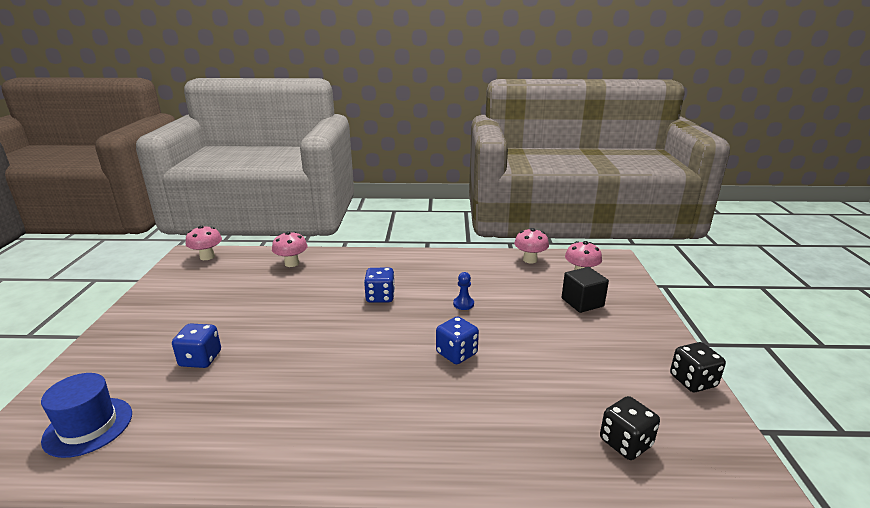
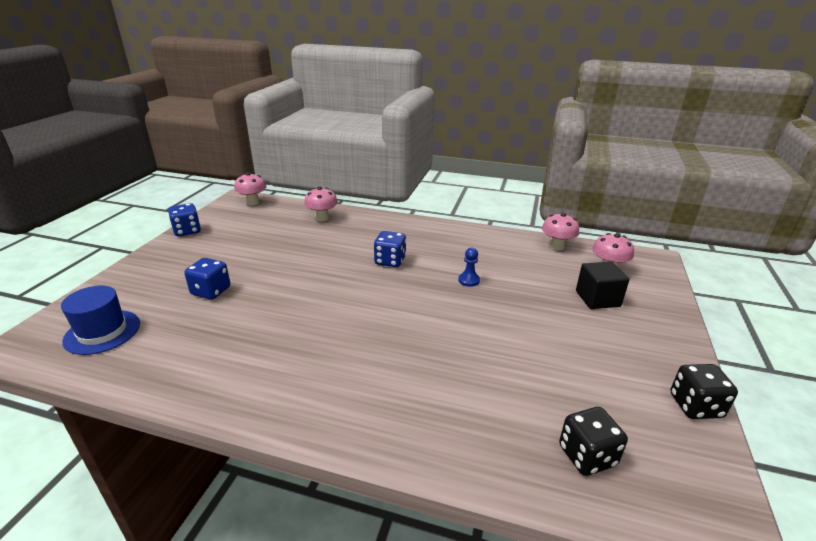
camera: 15 degrees right, 5 degrees up
blue dice [436,316,479,364] -> blue dice moved to [168,203,201,236]

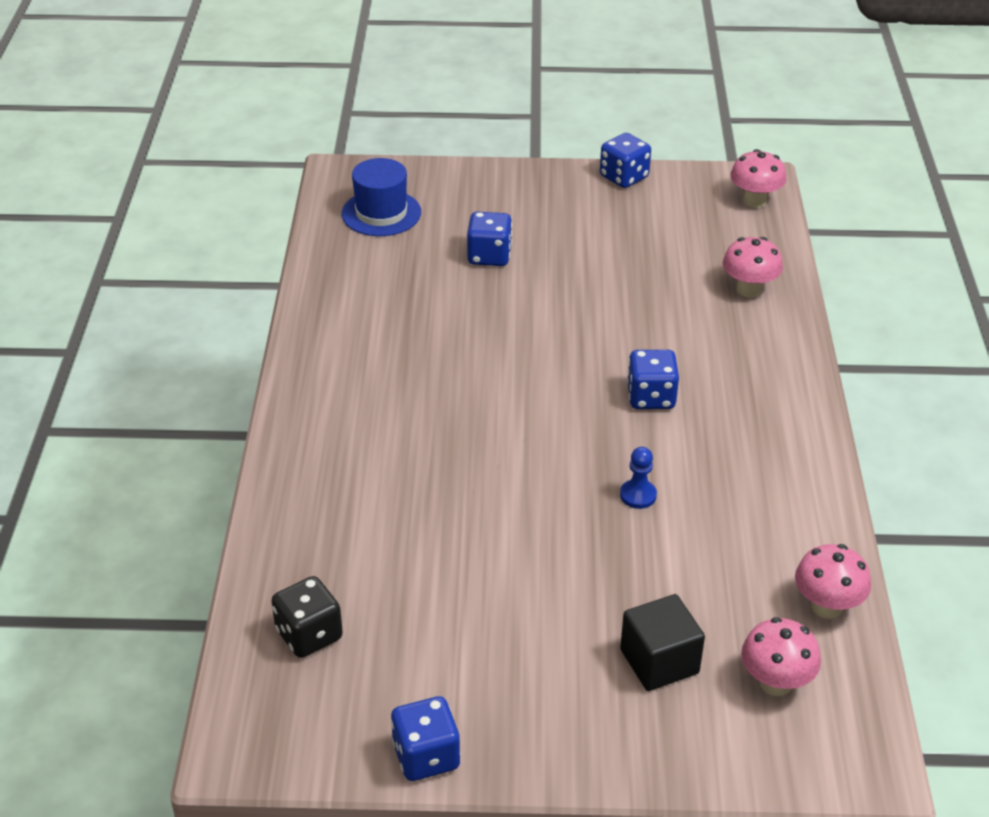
camera: 75 degrees right, 10 degrees up
black dice [671,364,738,419] -> blue dice [391,696,460,781]

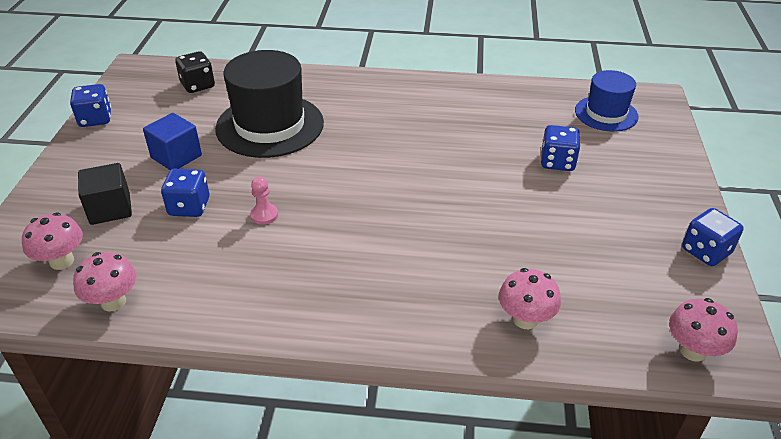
camera: 95 degrees right, 0 degrees up
blue pawn [620,447,657,509] -> pink pawn [250,177,278,225]
blue dice [627,350,679,409] -> blue dice moved to [161,169,209,217]
none -> blue cube [143,113,202,170]
none -> black hat [215,50,324,158]

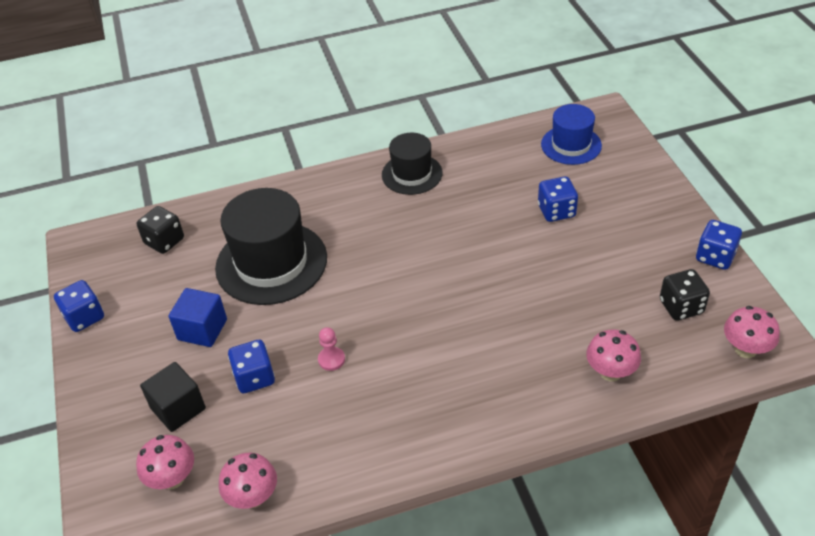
camera: 20 degrees left, 5 degrees up
none -> black hat [382,133,442,195]
none -> black dice [660,269,710,321]

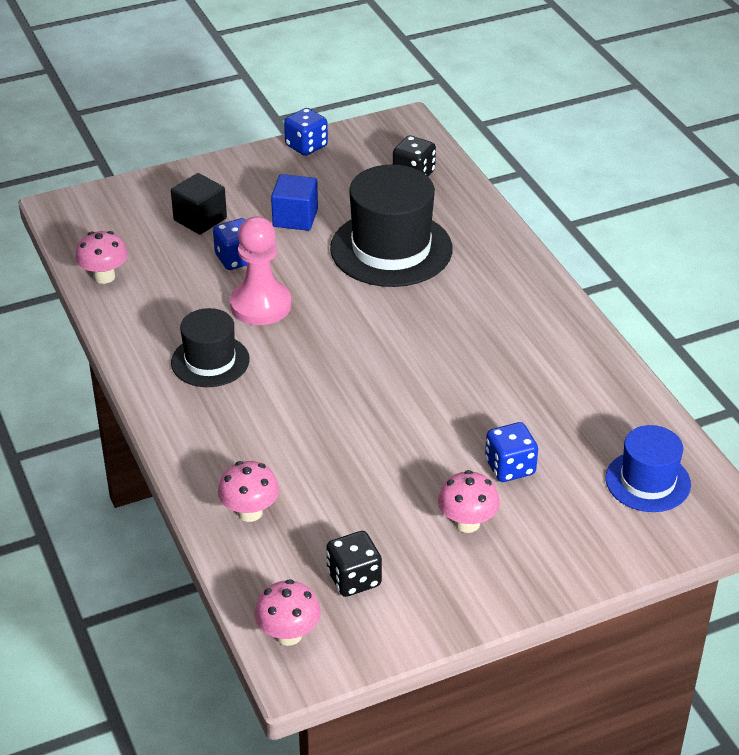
camera: 80 degrees right, 5 degrees down
pink mushroom [136,435,194,489] -> pink mushroom moved to [438,470,500,533]
pink pawn [318,327,345,371] -> pink pawn [230,216,291,325], size x2.19
black hat [382,133,442,195] -> black hat moved to [171,308,250,387]
blue dice [696,220,742,270] -> none

